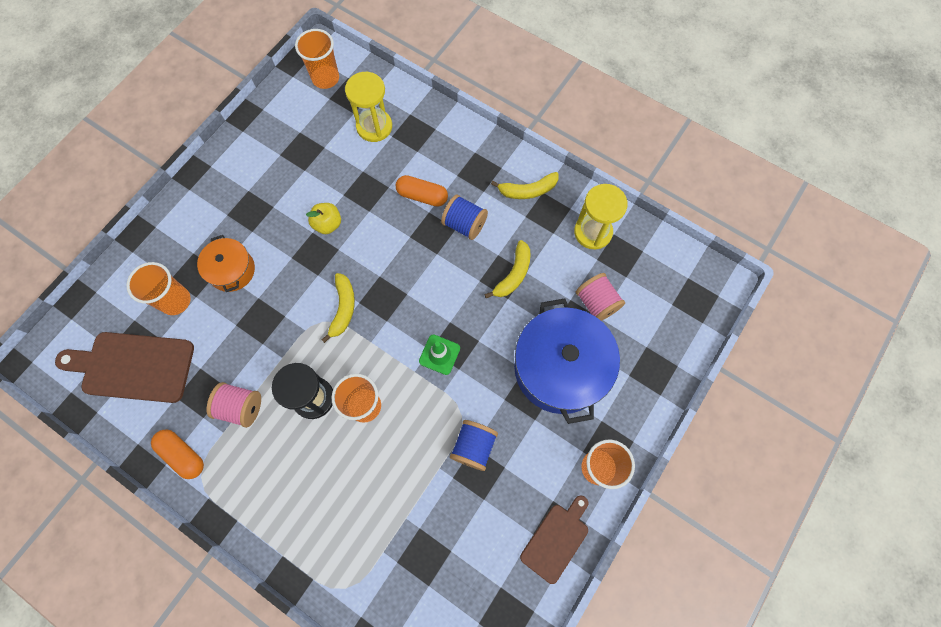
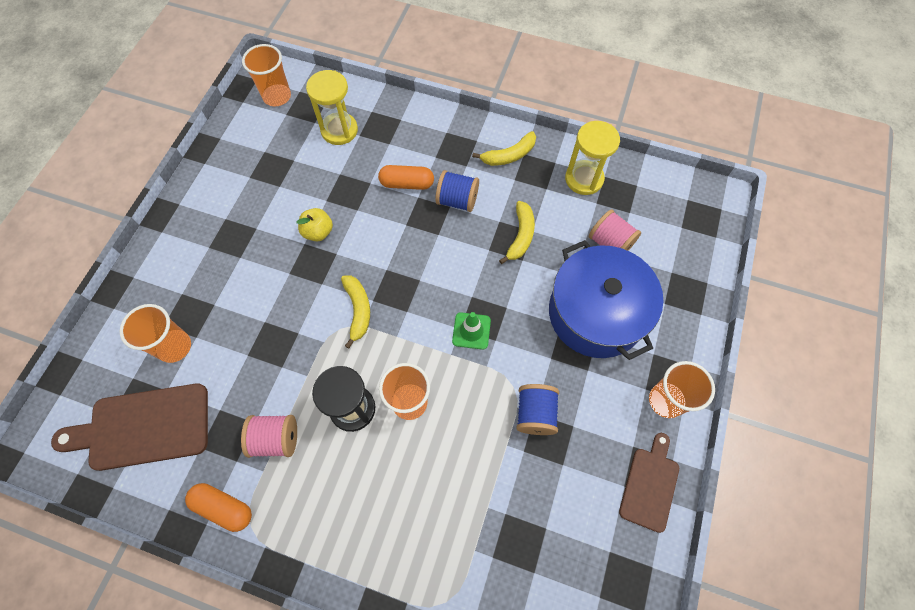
camera: 15 degrees left, 5 degrees down
orange pot [197,235,255,292] -> none

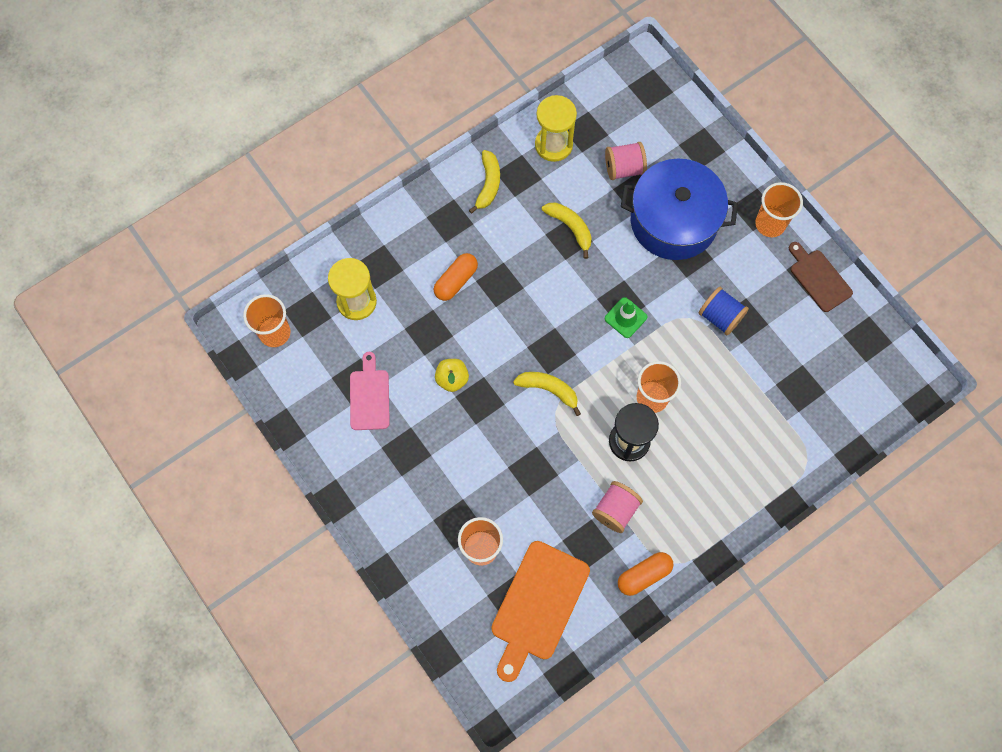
camera: 55 degrees left, 5 degrees up
brown cutting board [51,384,208,471] -> orange cutting board [491,541,590,682]
blue spool [435,170,479,212] -> none
none -> pink cutting board [350,352,390,430]

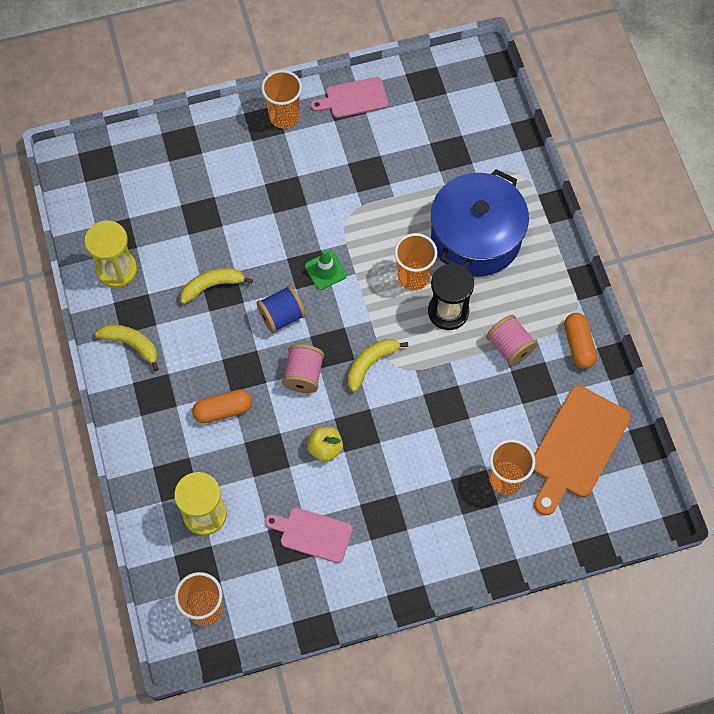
camera: 70 degrees left, 5 degrees down
orange capsule [434,253,478,301] -> orange capsule turned 75 degrees counterclockwise [192,389,252,423]
orange cutting board [491,541,590,682] -> orange cutting board turned 75 degrees clockwise [534,386,631,515]
pink spool [605,142,647,180] -> pink spool moved to [282,344,324,393]
blue pot [621,159,738,260] -> blue pot moved to [431,169,529,277]
blue spool [699,287,749,335] -> blue spool moved to [257,285,306,333]
brown cutting board [789,242,853,312] -> pink cutting board [311,77,388,118]

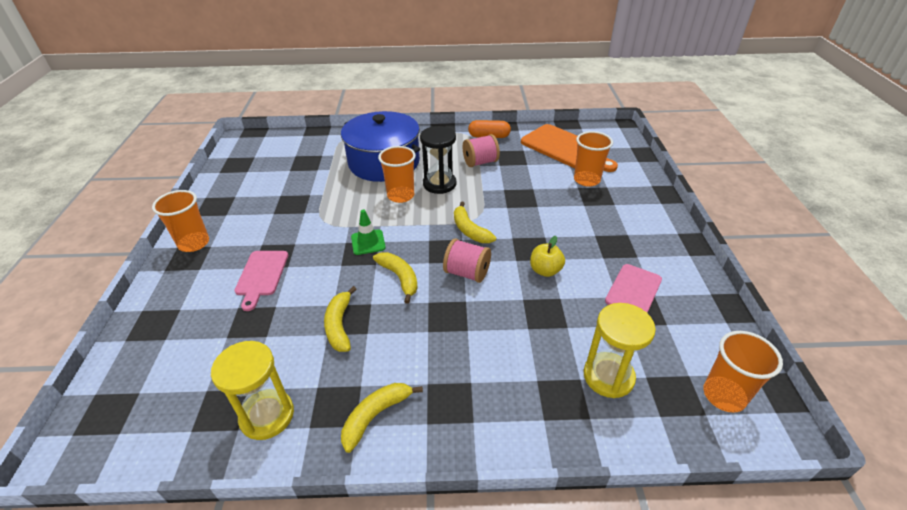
camera: 75 degrees left, 25 degrees down
orange capsule [192,389,252,423] -> none
blue spool [257,285,306,333] -> yellow banana [373,252,418,304]
pink cutting board [311,77,388,118] -> pink cutting board moved to [234,251,288,311]

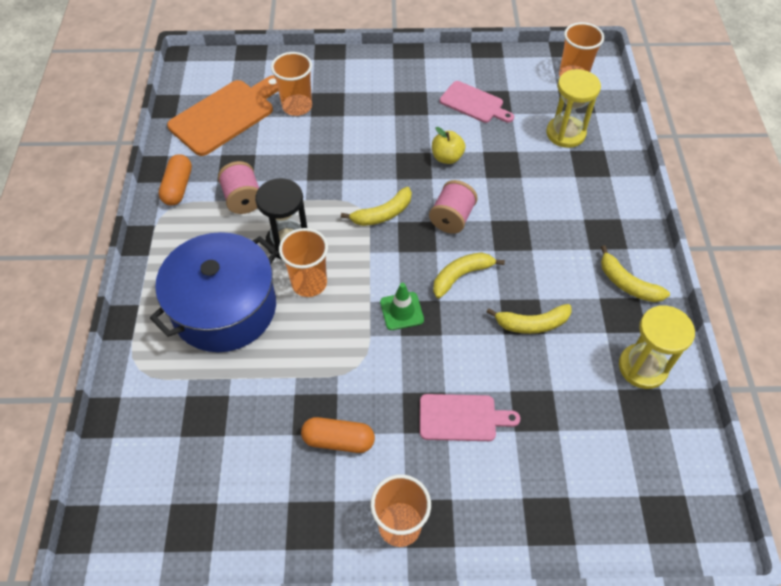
camera: 90 degrees left, 15 degrees up
none -> orange capsule [301,417,375,453]

